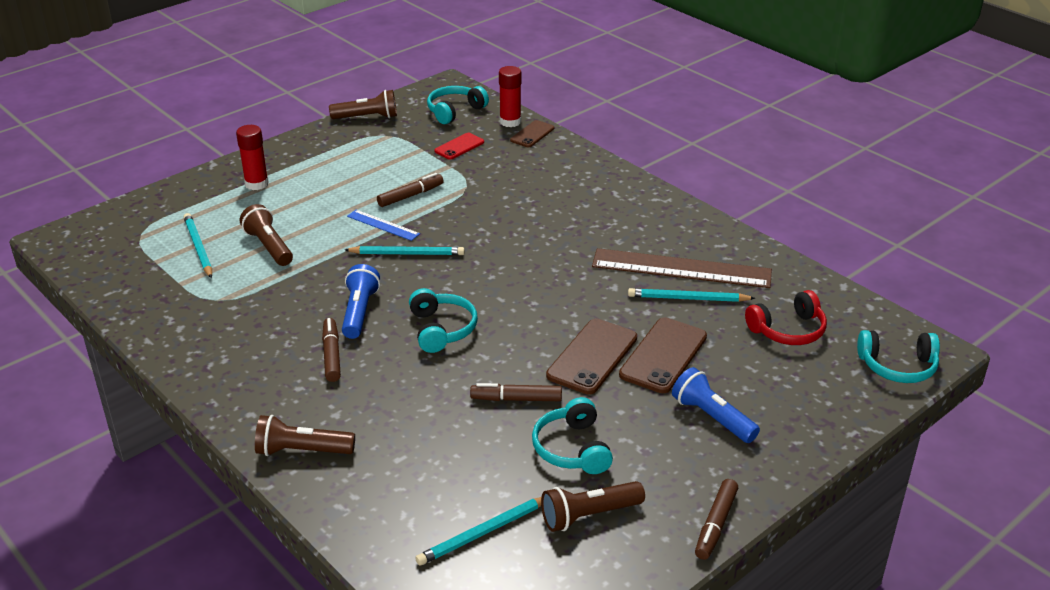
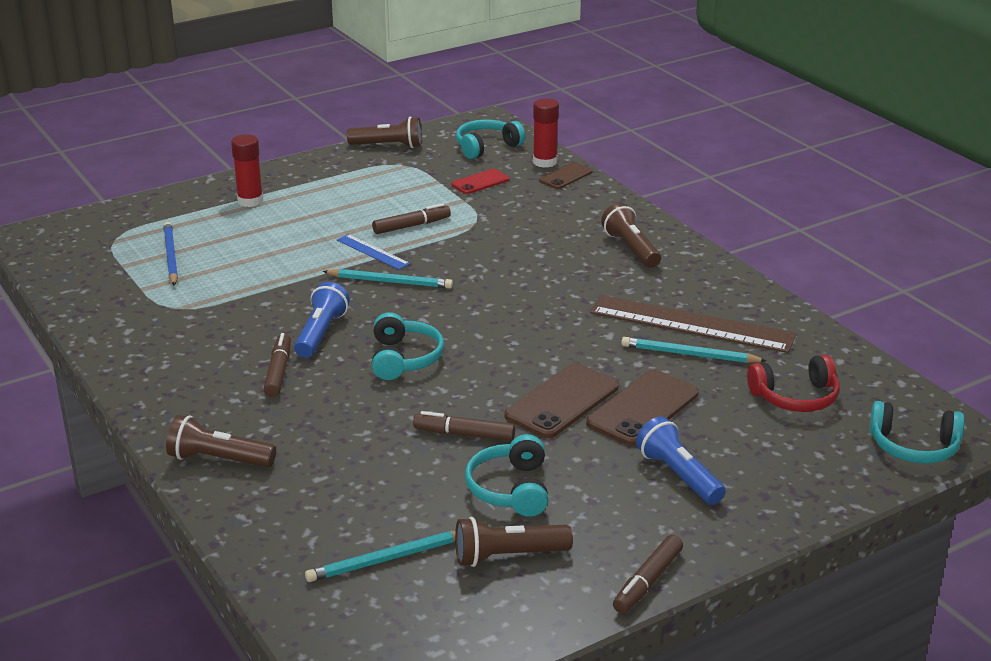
camera: 10 degrees right, 5 degrees down
turquoise pencil [184,213,212,278] -> blue pencil [163,222,178,286]
brown flashlight [240,204,293,266] -> brown flashlight moved to [601,203,661,267]

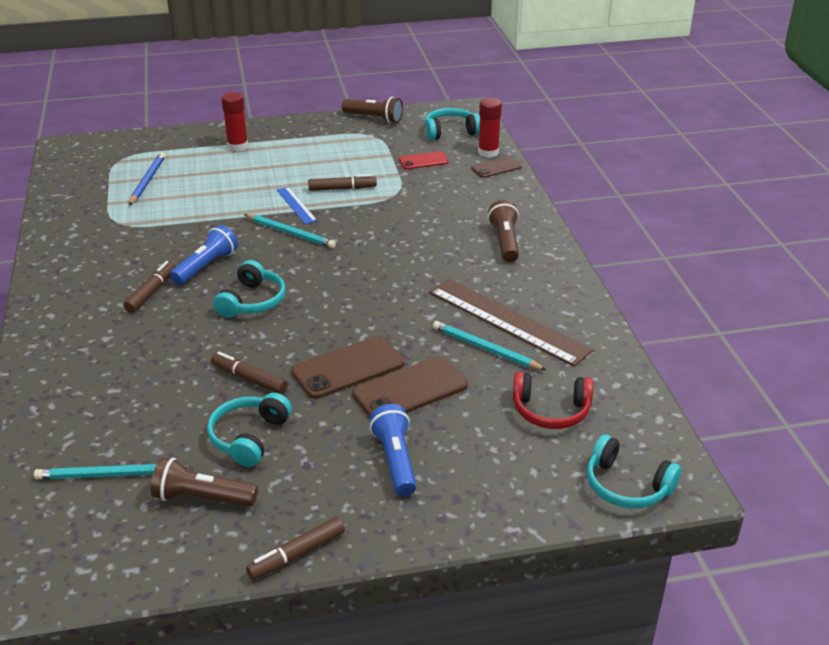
camera: 20 degrees right, 5 degrees up
brown flashlight [166,415,276,467] -> none

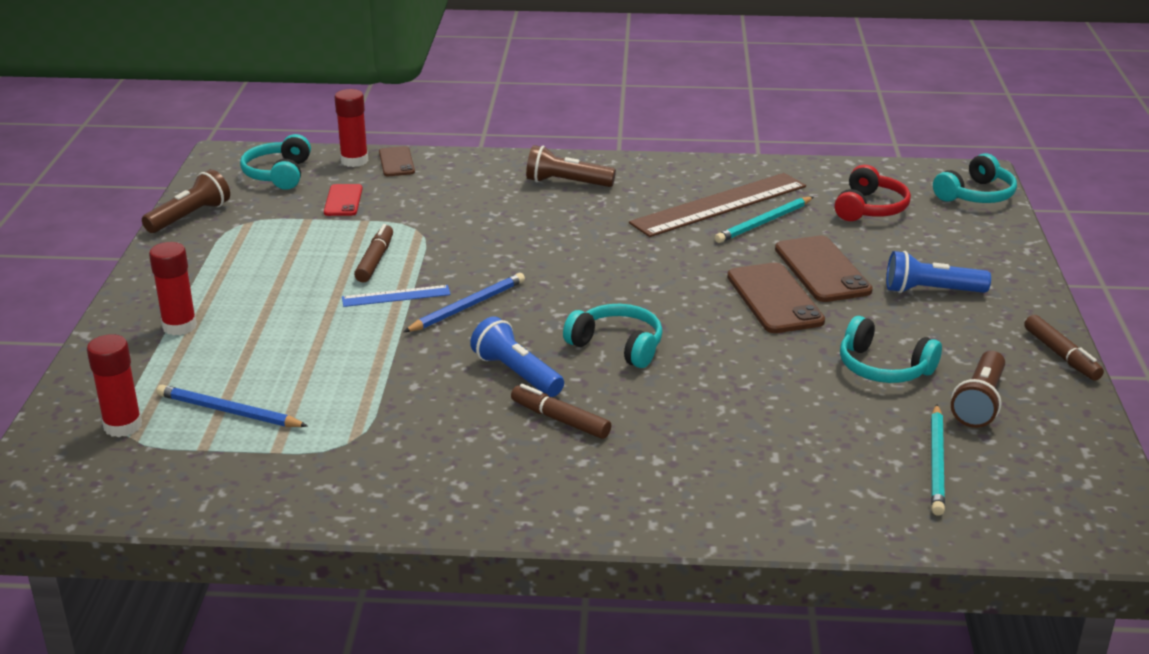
camera: 75 degrees left, 5 degrees down
brown marker [211,352,288,394] -> none
turquoise pencil [244,214,336,248] -> blue pencil [404,273,525,332]
none -> red glue stick [87,334,142,437]

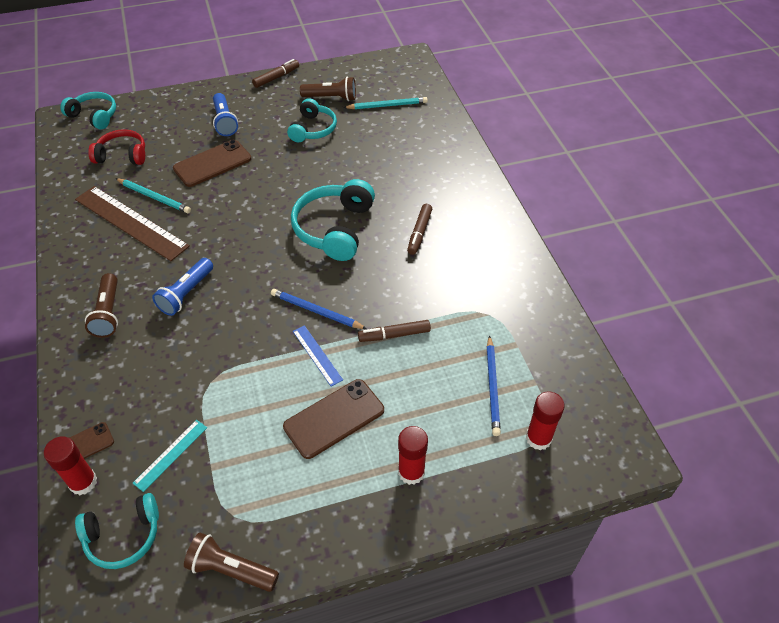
camera: 110 degrees left, 20 degrees up
red phone [324,184,363,216] -> turquoise ruler [133,420,207,492]
brown marker [354,224,393,283] -> brown marker moved to [358,320,431,342]
blue flashlight [470,316,564,397] -> blue flashlight moved to [152,258,213,316]
turquoise headphones [563,304,663,368] -> turquoise headphones [291,179,375,261], size x1.54
brown phone [727,262,825,333] -> brown phone moved to [283,379,384,459]

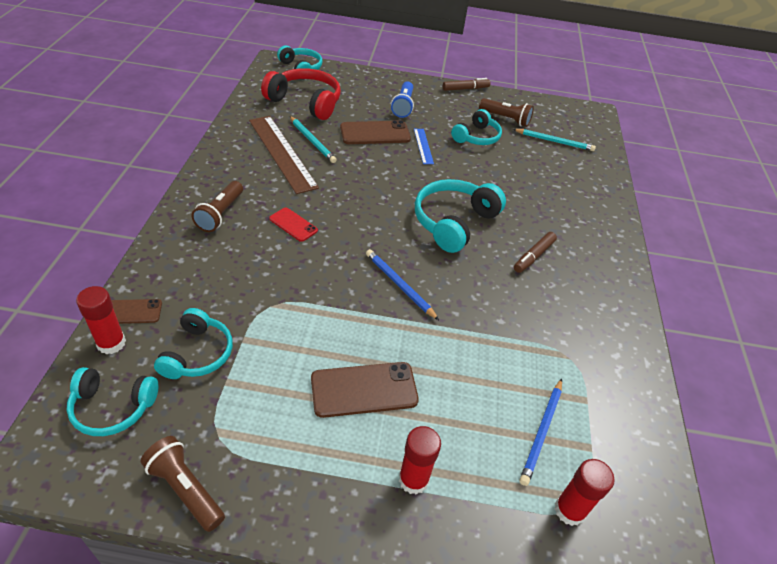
camera: 20 degrees right, 5 degrees down
red headphones [88,129,145,165] -> red headphones [261,68,341,120], size x1.54
turquoise ruler [133,420,207,492] -> turquoise headphones [154,308,233,379]
blue flashlight [152,258,213,316] -> red phone [269,207,318,242]
blue ruler [293,325,343,387] -> blue ruler moved to [414,129,434,164]
brown marker [358,320,431,342] -> none

